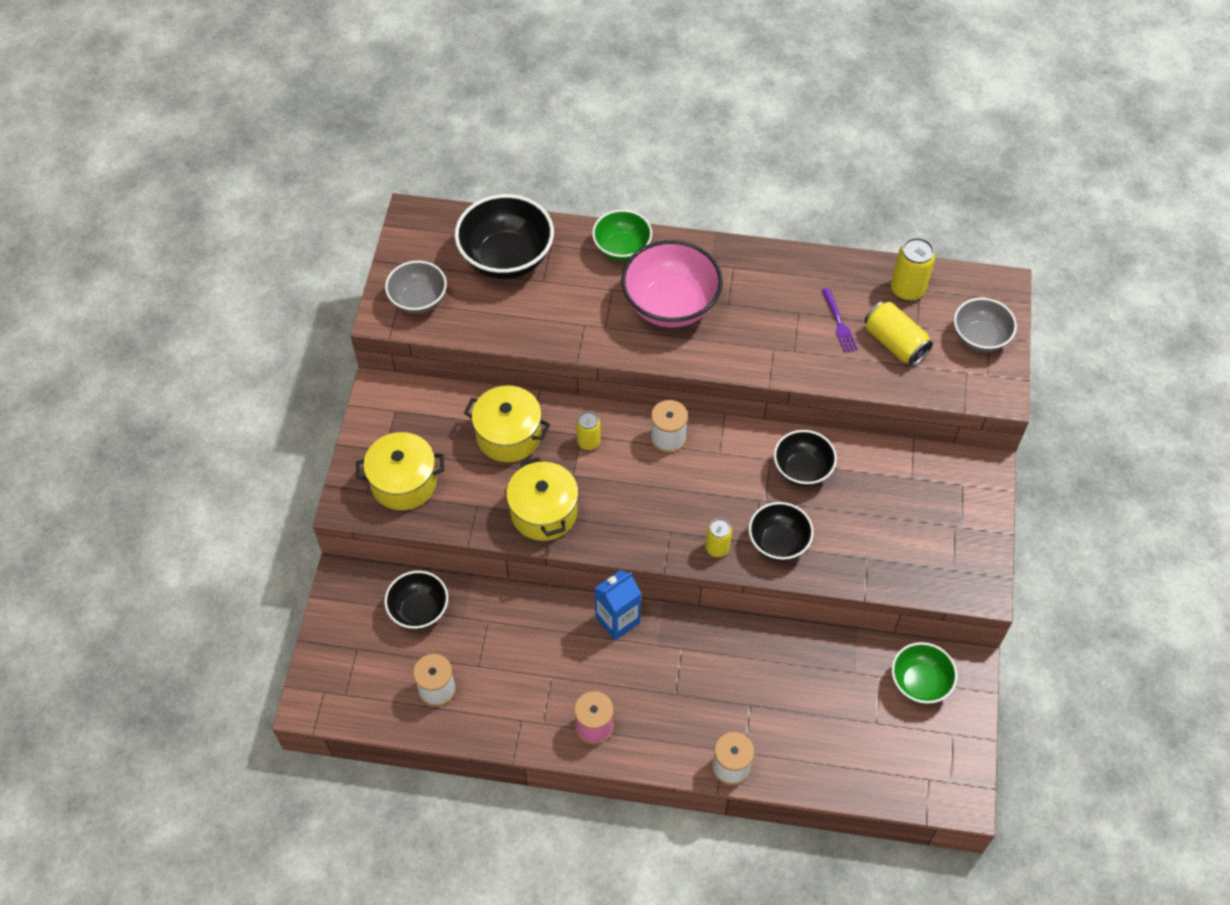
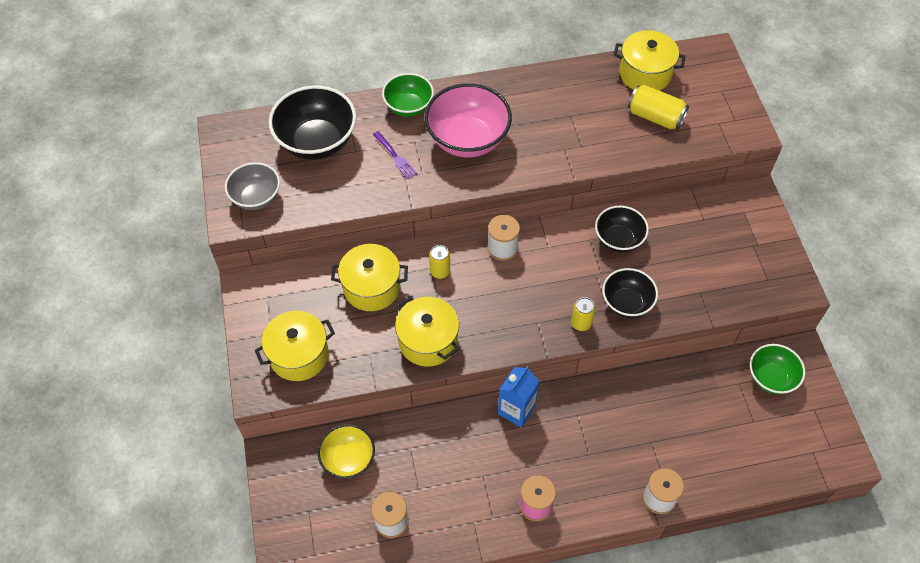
camera: 20 degrees left, 0 degrees up
black bowl [384,571,448,630] -> yellow bowl [318,424,375,479]
purple fork [822,288,858,353] -> purple fork moved to [373,131,417,180]
yellow can [891,238,935,301] -> yellow pot [614,30,686,91]
grey bowl [954,298,1017,352] -> none

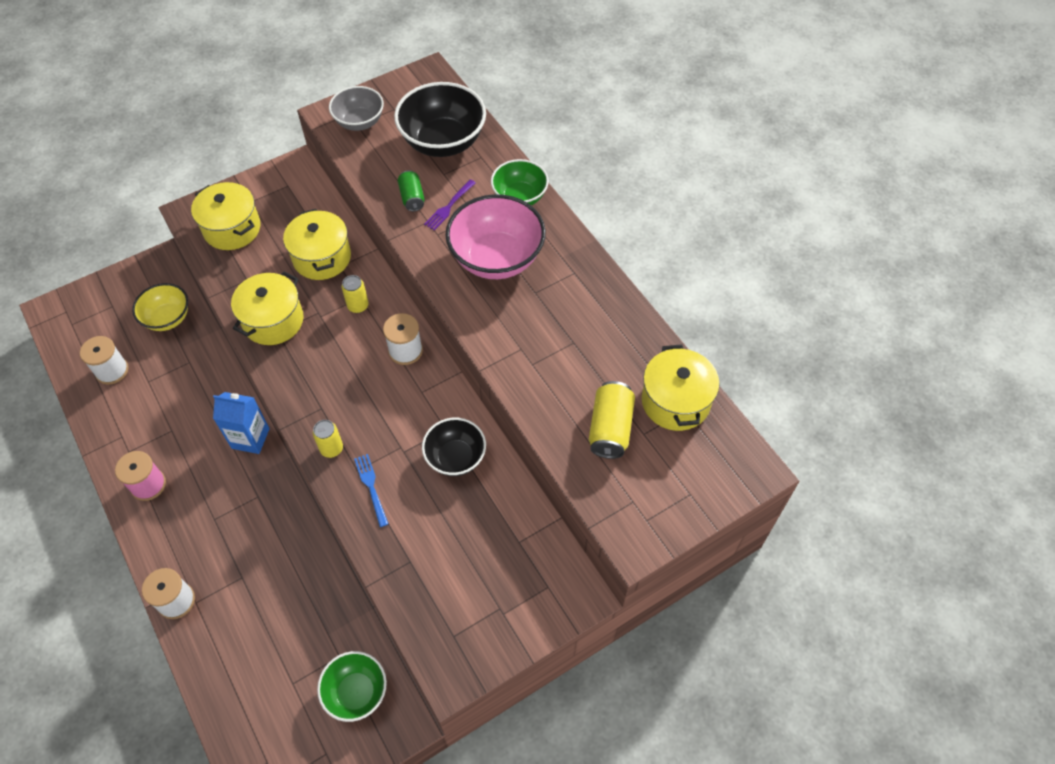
camera: 70 degrees right, 0 degrees up
black bowl [602,268,658,318] -> blue fork [354,454,388,527]
none -> green can [398,170,425,211]

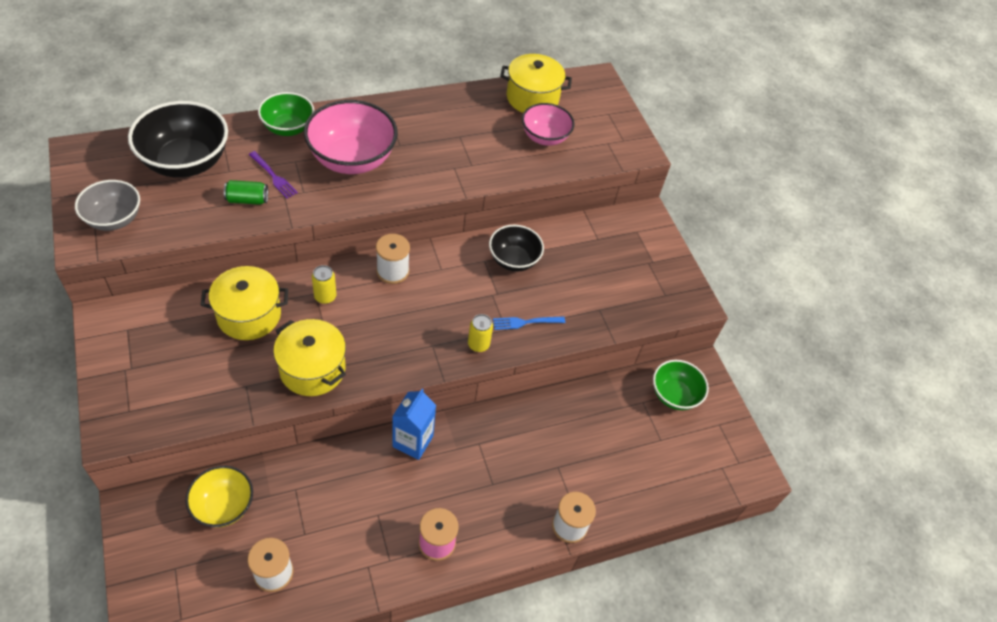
camera: 85 degrees left, 5 degrees down
yellow pot [191,182,261,250] -> none
yellow can [589,381,635,459] -> pink bowl [522,103,575,146]

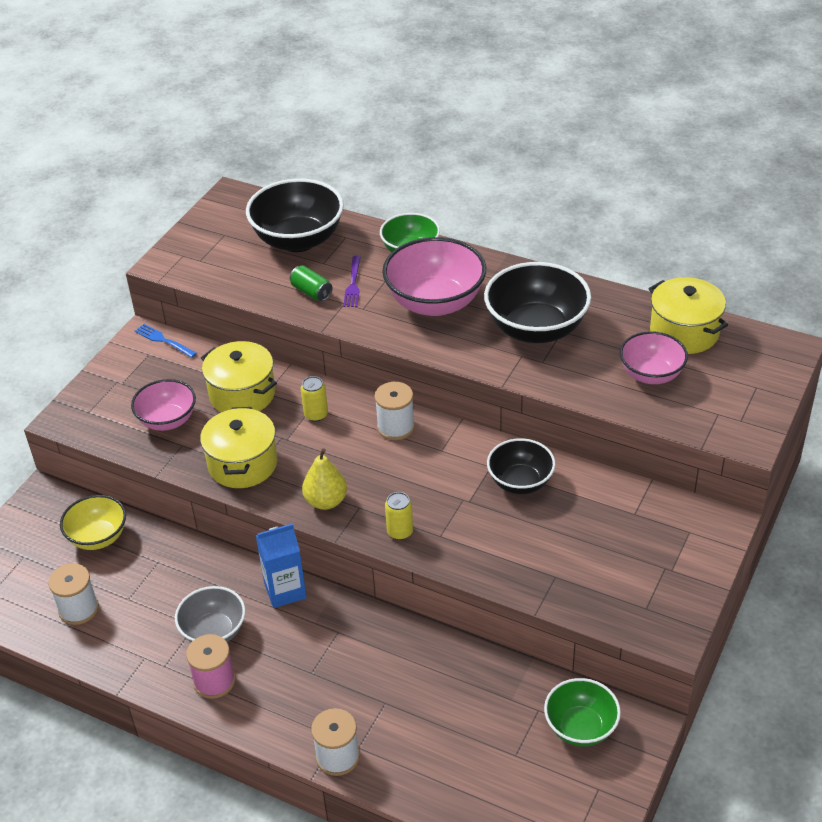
camera: 55 degrees right, 10 degrees down
grey bowl [75,180,140,231] -> grey bowl moved to [175,586,245,642]
blue fork [493,316,565,330] -> blue fork moved to [135,324,197,358]
none -> pink bowl [131,379,196,431]
none -> yellow pear [302,448,347,510]
none -> black bowl [484,262,591,343]

